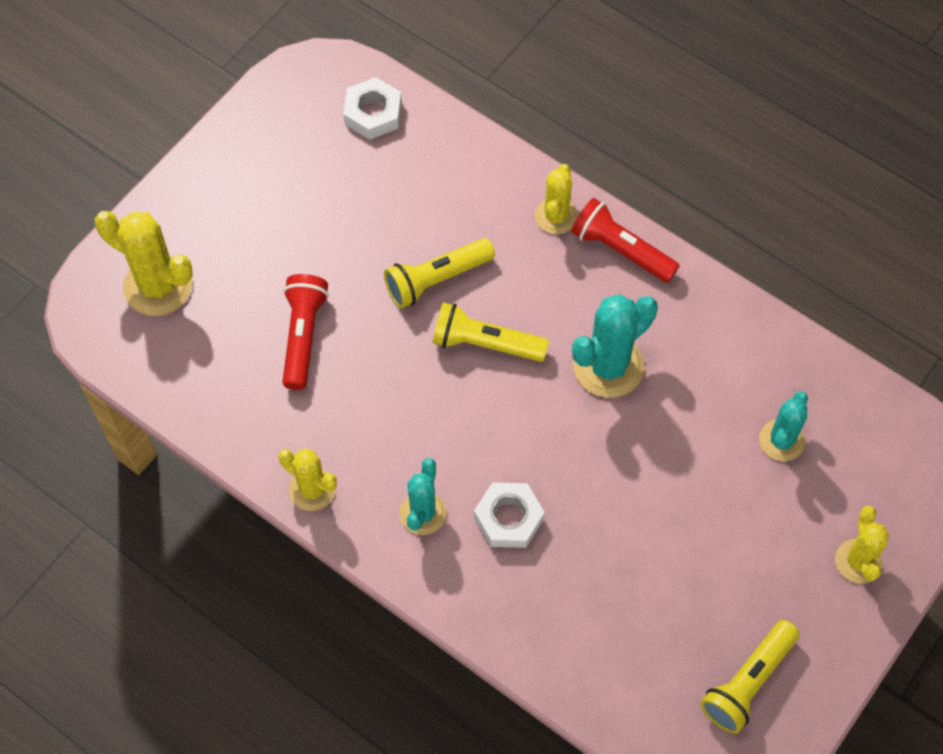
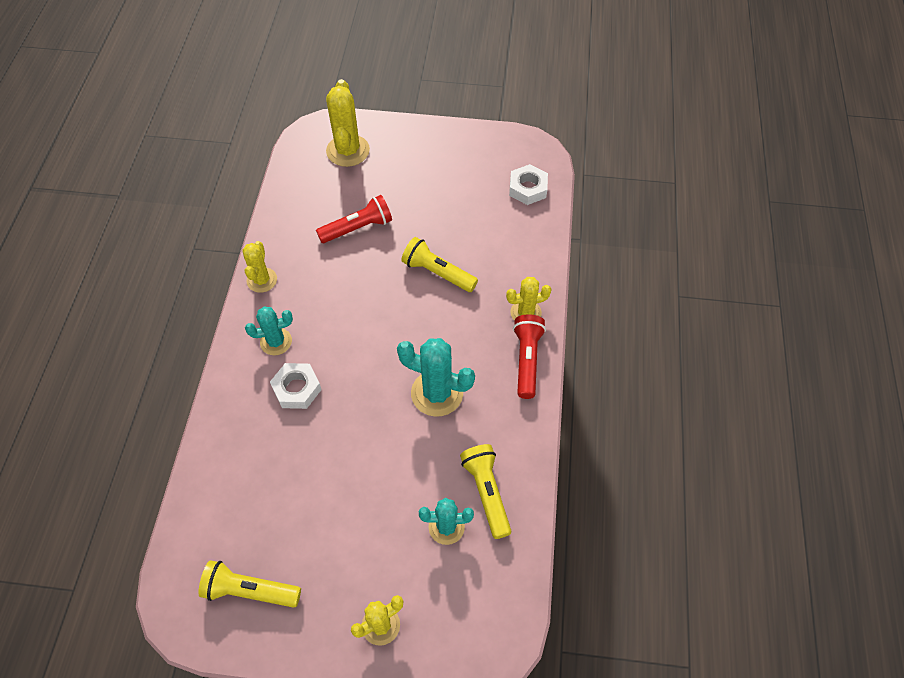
camera: 60 degrees right, 5 degrees down
yellow flashlight [432,302,549,362] -> yellow flashlight moved to [460,444,511,539]

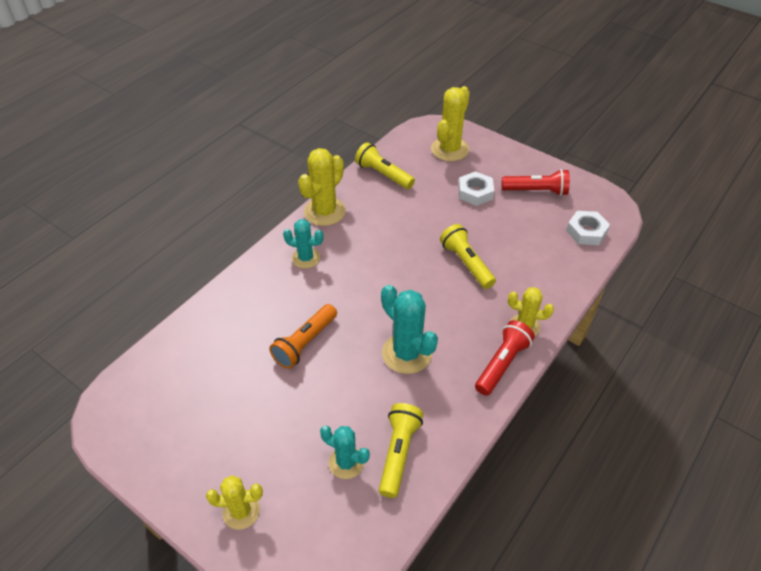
camera: 30 degrees right, 10 degrees down
yellow flashlight [198,560,301,608] -> yellow flashlight moved to [355,142,415,189]
yellow cactus [242,241,277,293] -> yellow cactus [298,148,346,226], size x1.58
white nut [270,363,322,409] -> white nut moved to [458,171,494,206]
red flashlight [316,195,392,243] -> red flashlight moved to [502,169,570,196]
none -> orange flashlight [269,304,337,369]

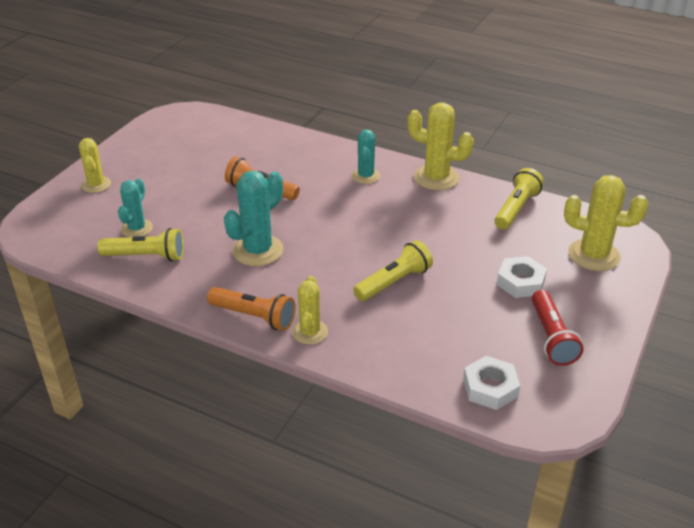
camera: 80 degrees right, 10 degrees down
red flashlight [475,320,535,396] -> orange flashlight [207,287,296,331]

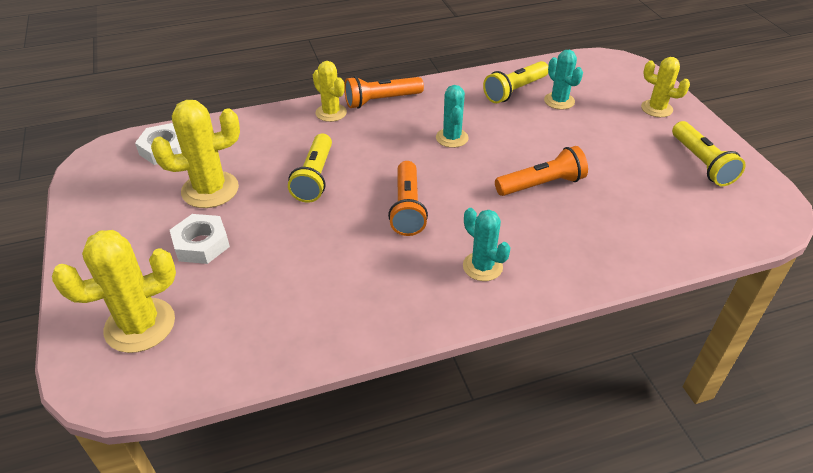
camera: 135 degrees right, 5 degrees up
turquoise cactus [224,171,283,266] -> turquoise cactus [436,85,469,148], size x0.63
yellow cactus [407,103,474,190] -> yellow cactus moved to [151,100,240,208]
yellow flashlight [494,168,544,230] -> yellow flashlight moved to [672,121,745,186]
red flashlight [532,290,584,366] -> none
none -> orange flashlight [388,161,428,236]

